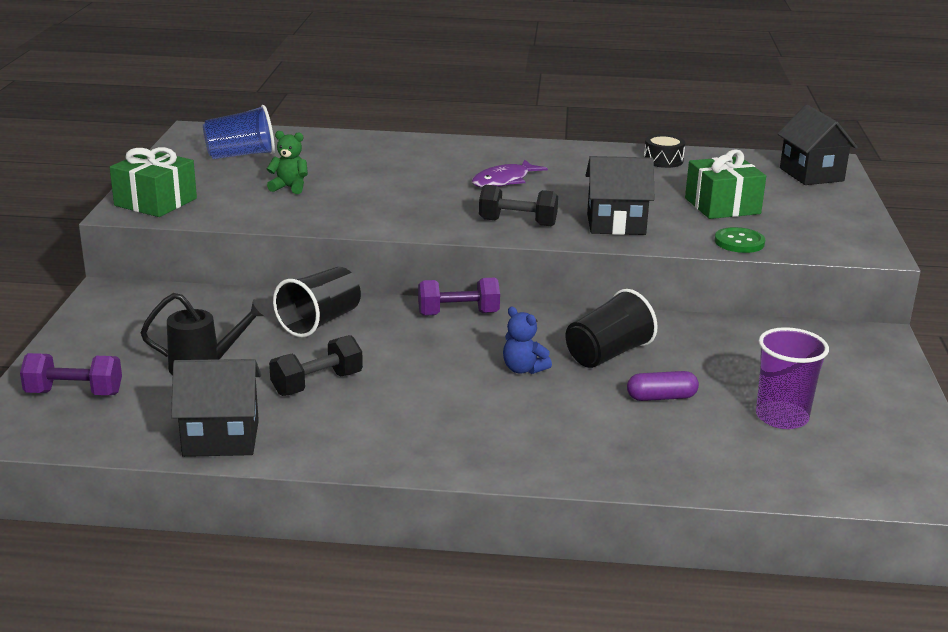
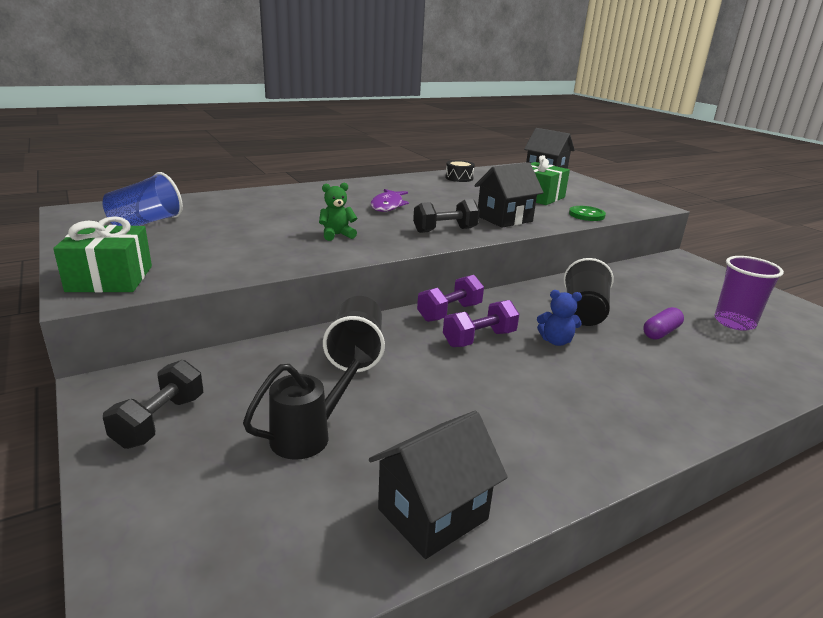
camera: 35 degrees left, 0 degrees up
purple dumbbell [20,353,122,395] -> purple dumbbell moved to [443,300,519,347]
green teddy bear [267,131,308,194] -> green teddy bear moved to [319,183,357,241]
black dumbbell [269,335,363,396] -> black dumbbell moved to [103,360,203,449]

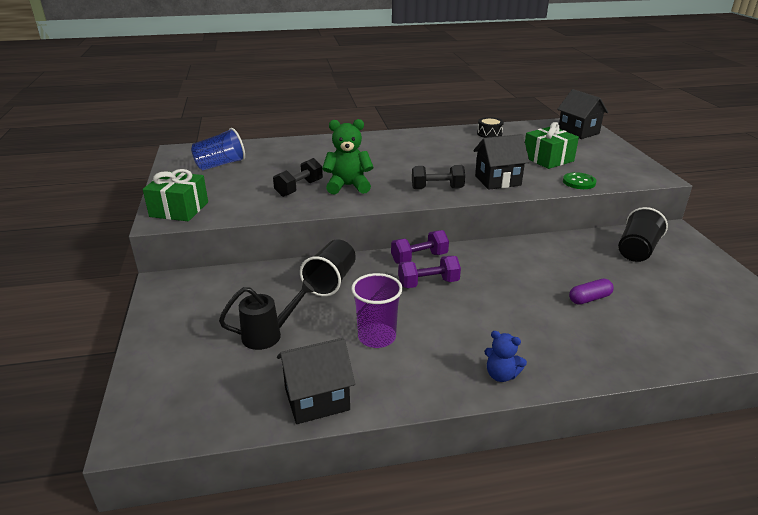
camera: 20 degrees right, 5 degrees up
black dumbbell [103,360,203,449] -> black dumbbell moved to [273,158,323,197]
green teddy bear [319,183,357,241] -> green teddy bear [322,119,373,194], size x1.66
purple fish [371,189,409,212] -> none
blue teddy bear [537,290,582,346] -> blue teddy bear moved to [485,331,527,382]
black cup [564,258,614,326] -> black cup moved to [618,207,668,262]
purple cup [714,256,784,331] -> purple cup moved to [351,273,403,348]

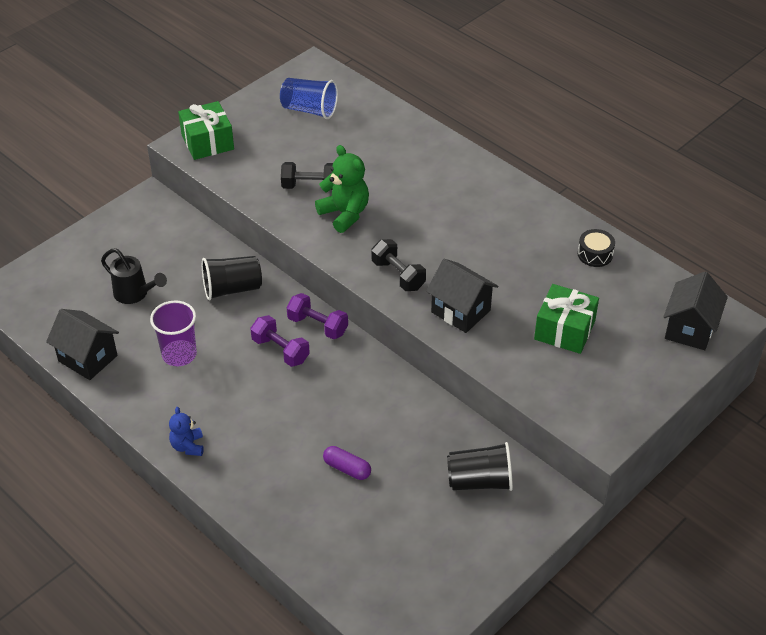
camera: 55 degrees right, 15 degrees up
green button [563,172,596,189] -> none

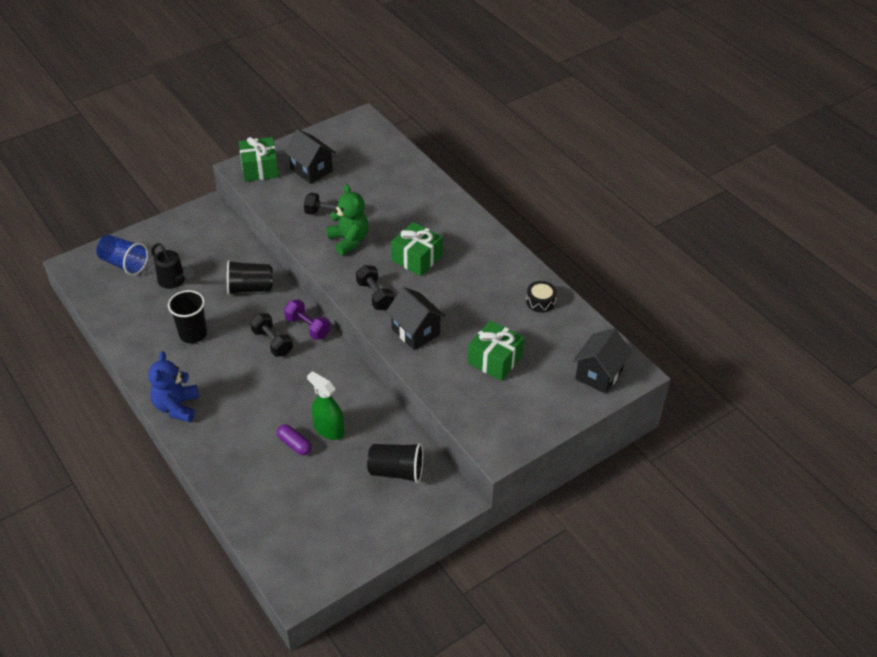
camera: 10 degrees right, 0 degrees up
black house [46,309,119,380] -> black house moved to [284,129,336,184]
purple cup [150,300,197,366] -> black cup [168,290,207,343]
blue teddy bear [169,407,204,456] -> blue teddy bear [148,351,199,422], size x1.66
purple dumbbell [250,315,310,367] -> black dumbbell [250,313,293,357]
blue cup [280,78,338,119] -> blue cup moved to [96,235,148,275]
none -> green spray bottle [307,371,344,440]
none -> green gift [391,222,443,276]

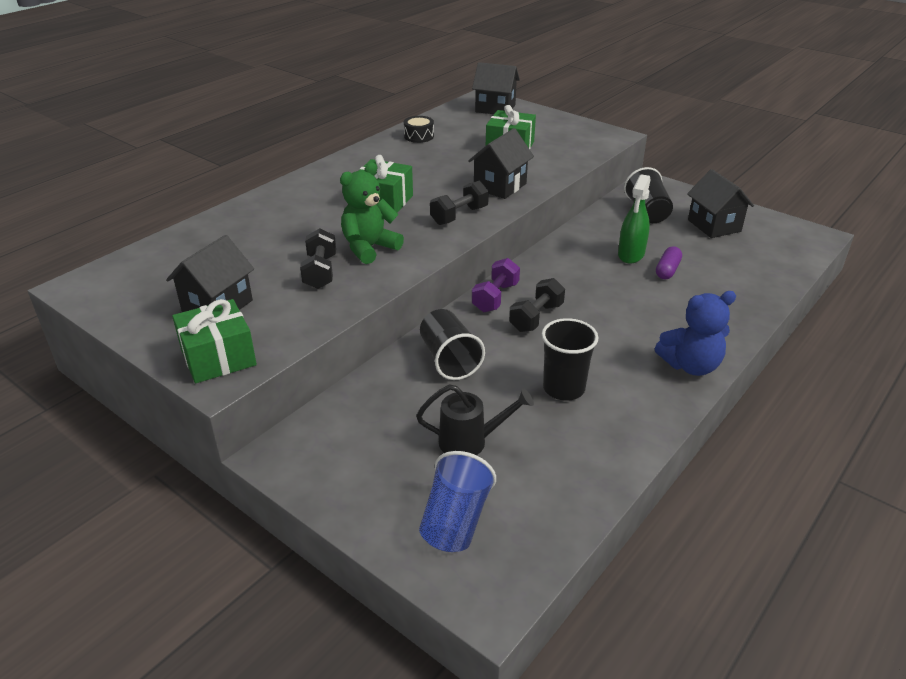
camera: 105 degrees left, 10 degrees down
black watering can [151,243,194,289] -> black watering can turned 60 degrees clockwise [416,384,534,455]
none -> black house [687,169,754,238]

